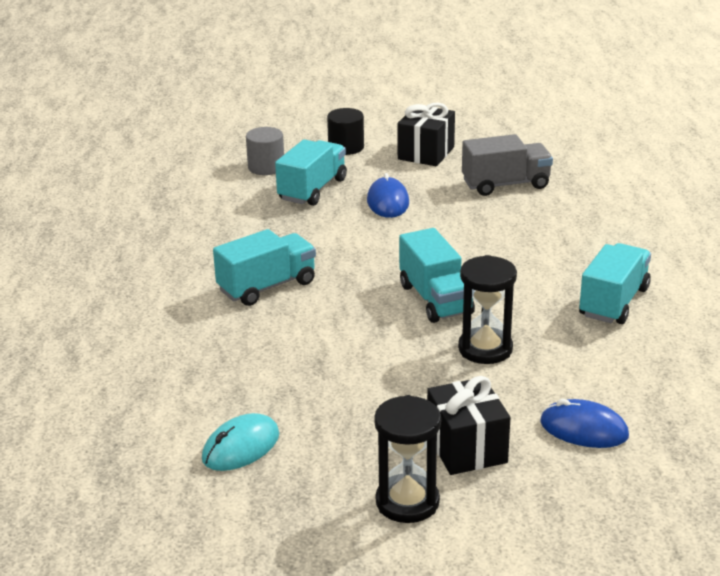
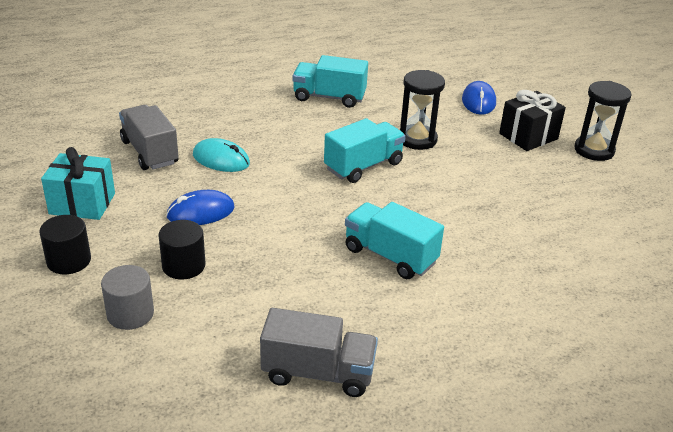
camera: 110 degrees left, 5 degrees up
turquoise mouse [202,413,279,471] -> turquoise mouse moved to [193,138,250,172]
turquoise truck [275,139,347,206] -> black cylinder [158,220,206,280]
black gift [398,103,455,166] -> turquoise gift [41,147,115,220]
none -> grey truck [260,308,378,397]

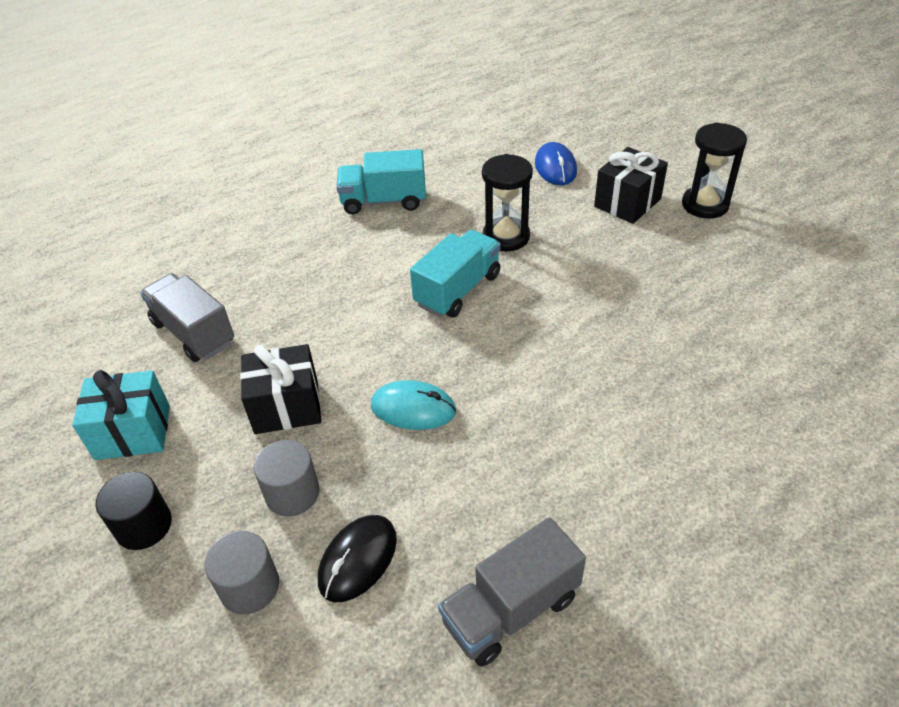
camera: 10 degrees left, 10 degrees up
black cylinder [158,220,206,280] -> grey cylinder [254,440,320,516]
blue mouse [166,190,235,225] -> black gift [240,344,321,434]
turquoise mouse [193,138,250,172] -> turquoise mouse moved to [371,380,456,430]
grey truck [260,308,378,397] -> grey truck turned 150 degrees clockwise [438,518,586,667]
turquoise truck [345,202,444,279] -> none
none -> black mouse [318,515,397,602]

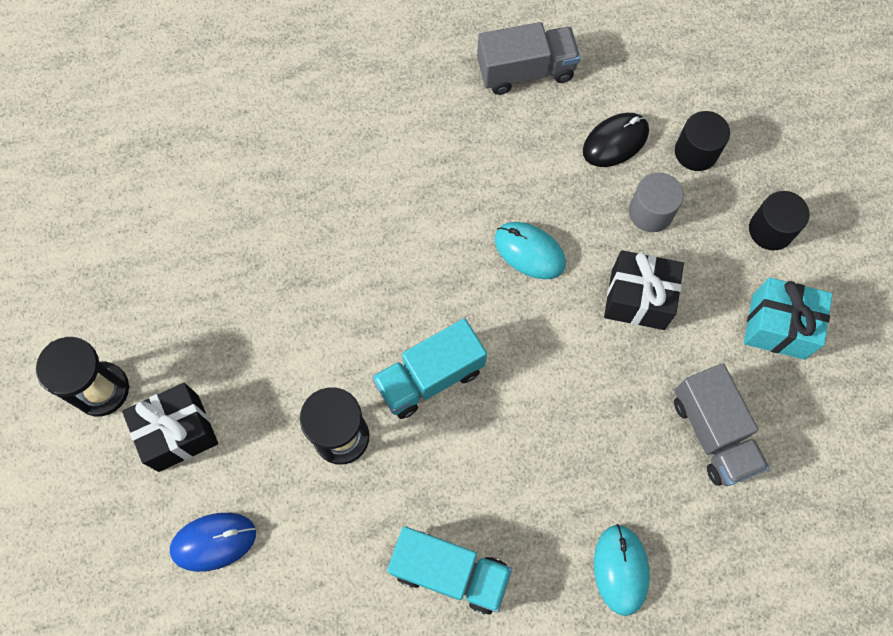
camera: 160 degrees left, 25 degrees up
grey cylinder [204,531,279,614] -> black cylinder [675,111,730,171]
blue mouse [535,142,577,185] -> blue mouse turned 60 degrees clockwise [170,513,256,572]
none -> turquoise mouse [594,524,650,616]

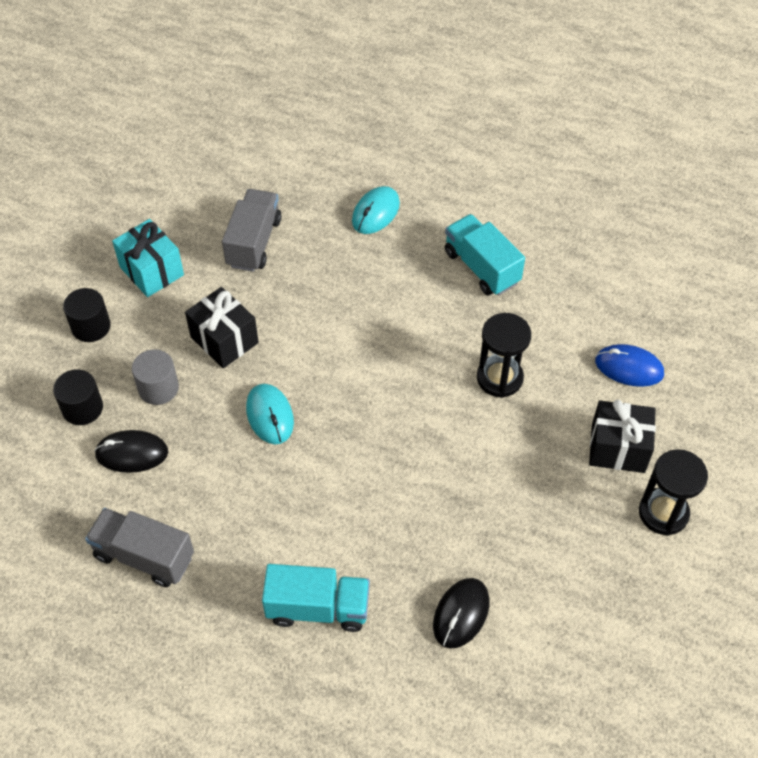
camera: 145 degrees left, 15 degrees down
turquoise truck [372,318,487,419] -> turquoise truck moved to [262,564,370,632]
none -> black mouse [433,578,489,648]

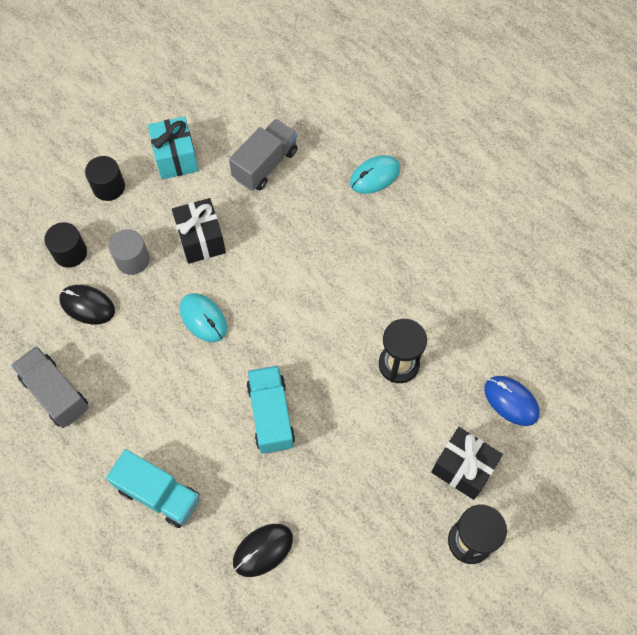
camera: 25 degrees right, 10 degrees up
turquoise mouse [246,384,294,444] -> turquoise mouse turned 45 degrees counterclockwise [180,293,227,342]
turquoise truck [445,214,525,296] -> turquoise truck moved to [246,366,295,454]

